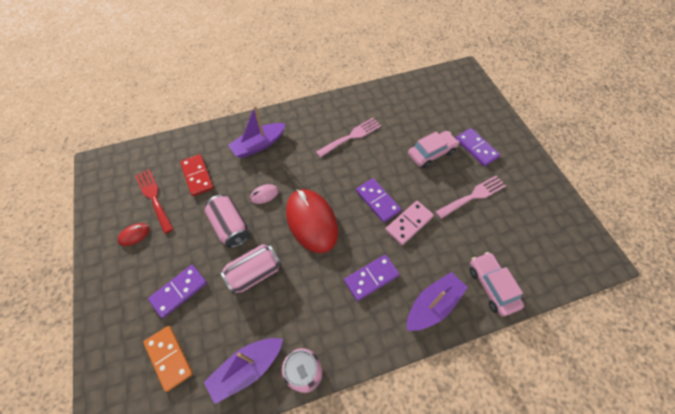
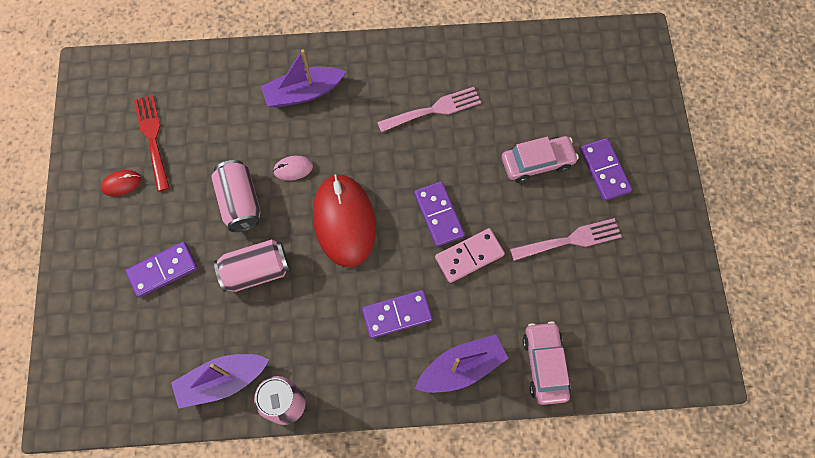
camera: 15 degrees right, 10 degrees up
orange domino [143,326,193,392] -> none
red domino [180,154,214,196] -> none

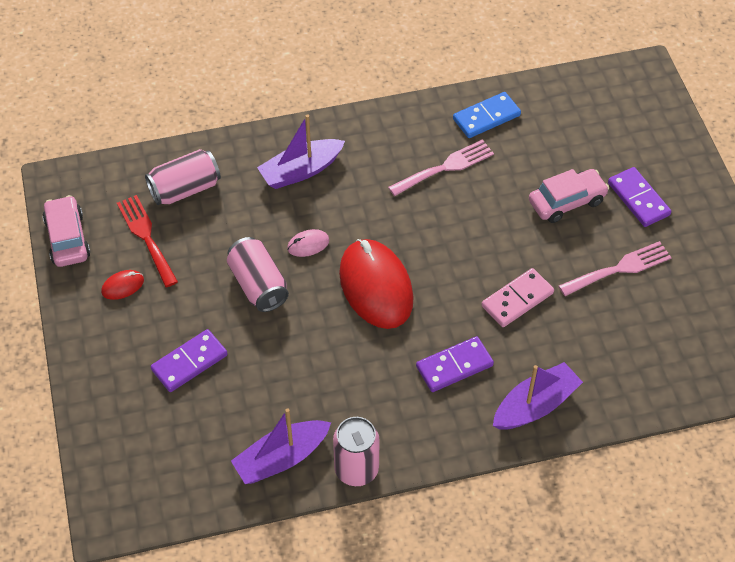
camera: 10 degrees left, 15 degrees down
pink can [214,239,290,292] -> pink can moved to [145,149,221,205]
purple domino [414,181,465,247] -> none
pink car [523,321,571,405] -> pink car moved to [42,195,90,267]
none -> blue domino [453,92,521,138]

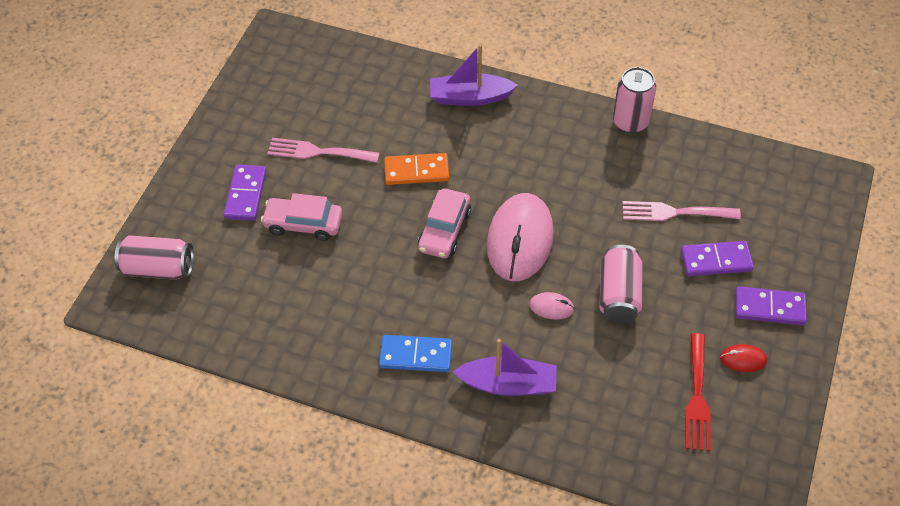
camera: 145 degrees left, 0 degrees up
pink car [42,195,90,267] -> pink car moved to [418,188,471,258]
pink can [145,149,221,205] -> pink can moved to [115,235,194,280]
purple boat [231,408,331,484] -> none
red mouse [339,239,414,329] -> pink mouse [487,193,554,281]
pink fork [388,139,494,196] -> pink fork moved to [623,201,741,221]
purple domino [416,336,494,392] -> purple domino moved to [735,286,807,325]
blue domino [453,92,521,138] -> blue domino moved to [379,335,452,372]
pink domino [482,268,554,327] -> orange domino [384,153,449,185]

